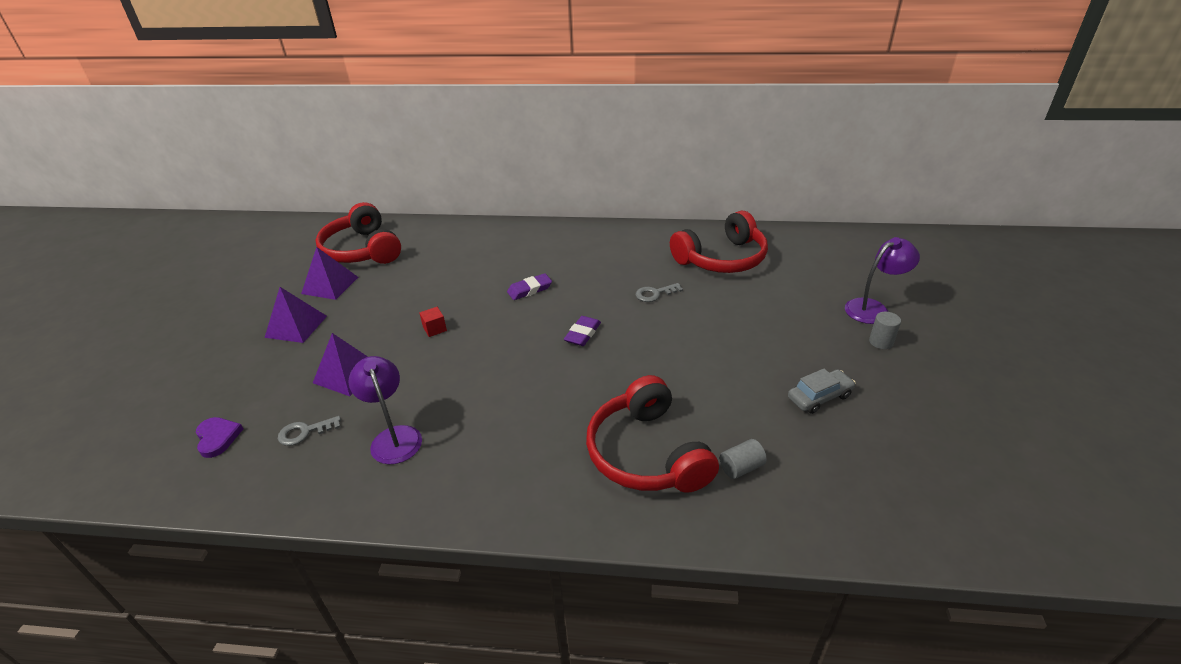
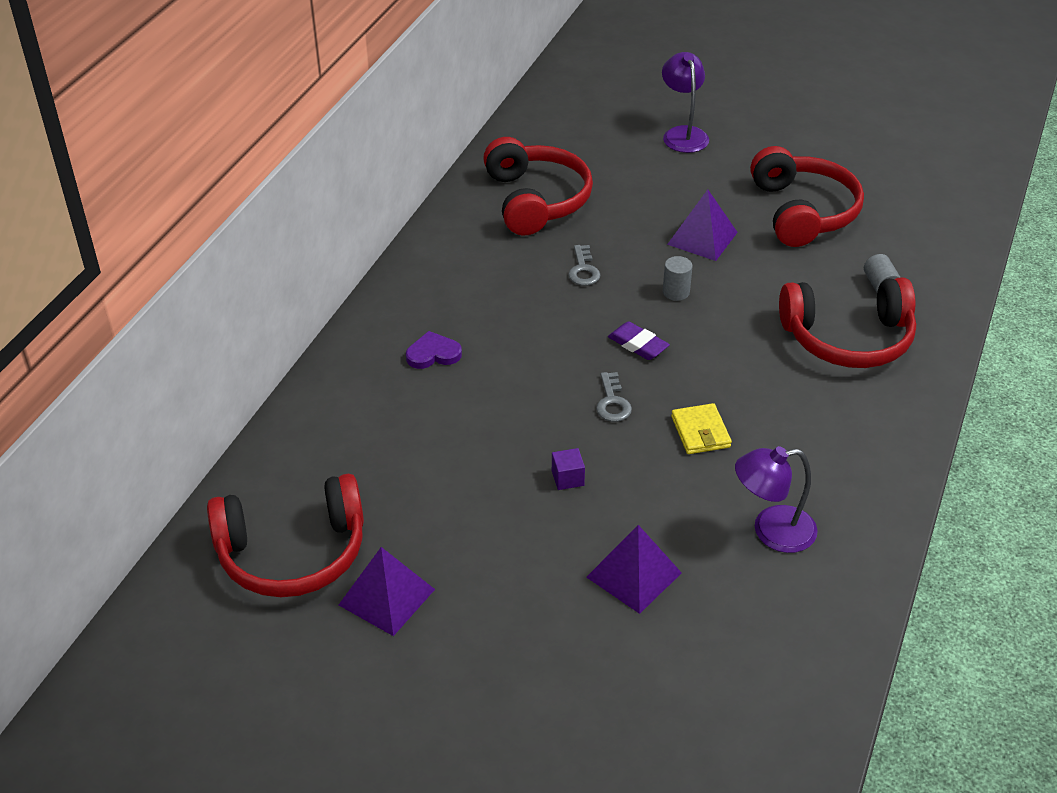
camera: 75 degrees left, 5 degrees up
purple heart [196,417,243,458] -> purple heart moved to [406,331,462,369]
purple pyramid [265,287,327,343] -> purple pyramid moved to [667,189,738,261]
grey key [278,416,341,446] -> grey key moved to [596,372,632,422]
red cube [419,307,447,337] -> purple cube [552,448,585,490]
purple eraser [507,273,552,300] -> none
grey car [788,369,856,414] -> red headphones [750,146,864,247]
grey cylinder [869,312,901,349] -> grey cylinder moved to [663,256,693,301]
none -> yellow wallet [671,403,732,454]

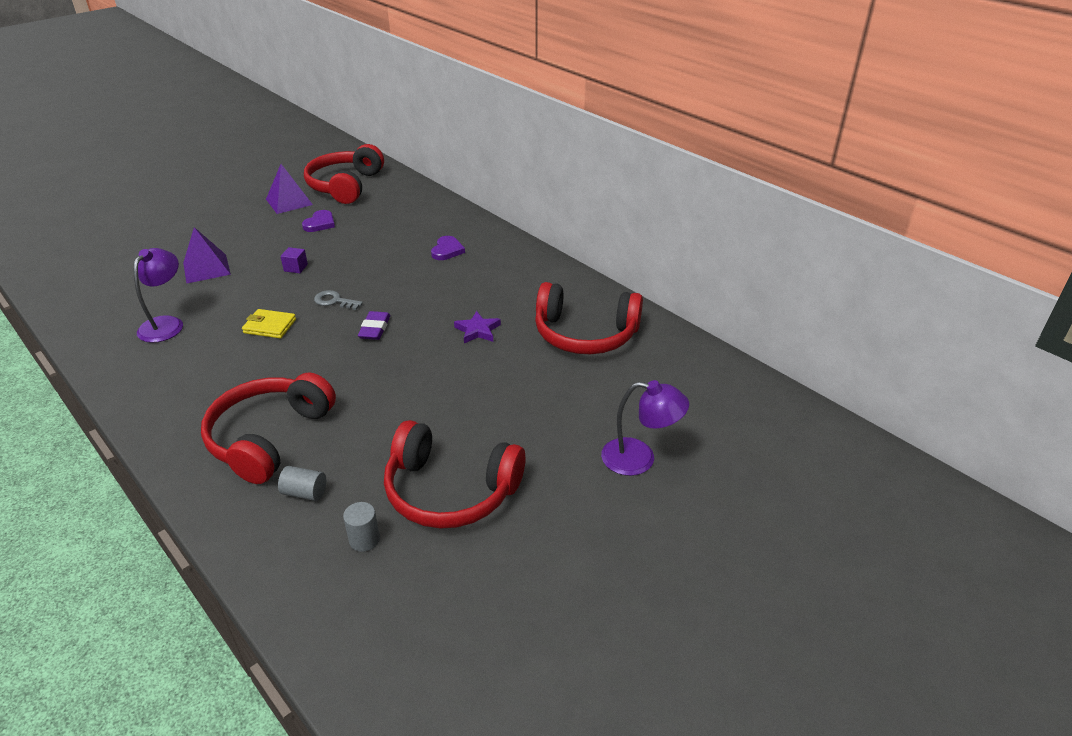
camera: 115 degrees right, 5 degrees down
grey key [568,245,601,286] -> purple star [454,311,501,343]
purple eraser [608,322,670,360] -> purple eraser turned 60 degrees counterclockwise [358,311,390,340]
grey cylinder [663,256,693,301] -> grey cylinder moved to [343,502,380,552]
purple pyramid [667,189,738,261] -> none
none -> purple heart [302,210,335,232]

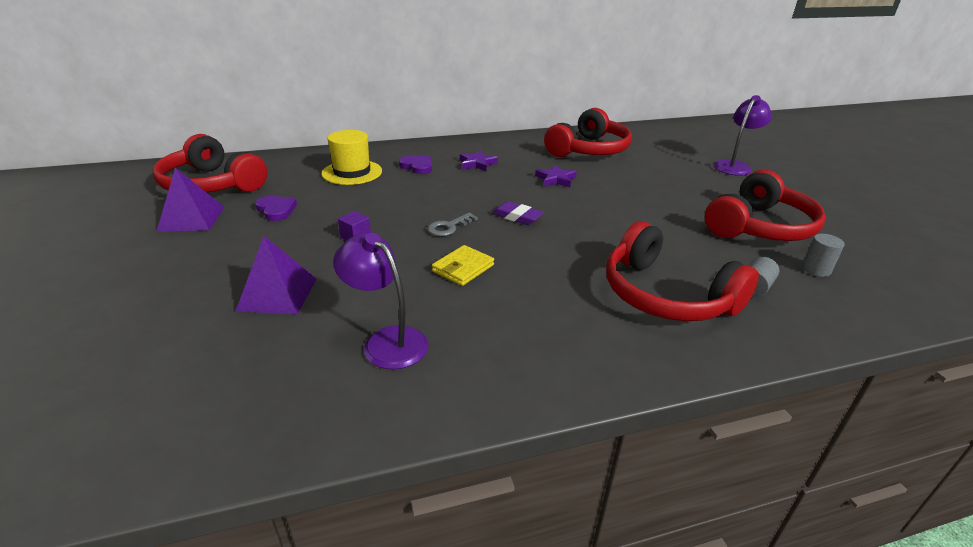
camera: 65 degrees left, 5 degrees down
none -> yellow hat [321,130,382,185]
none -> purple star [460,150,498,172]

